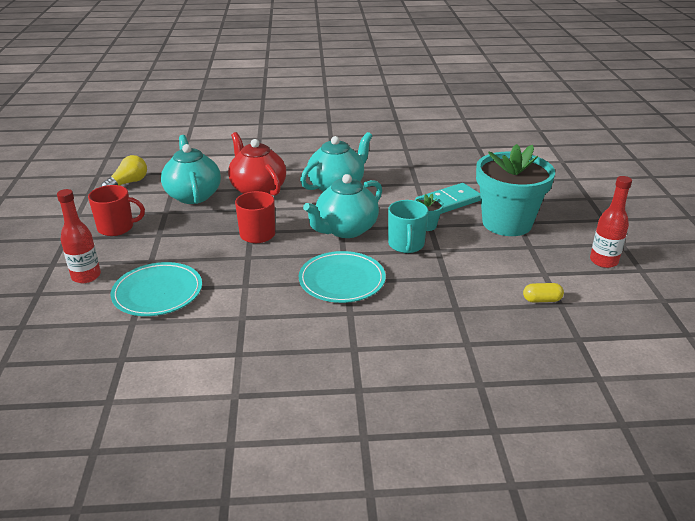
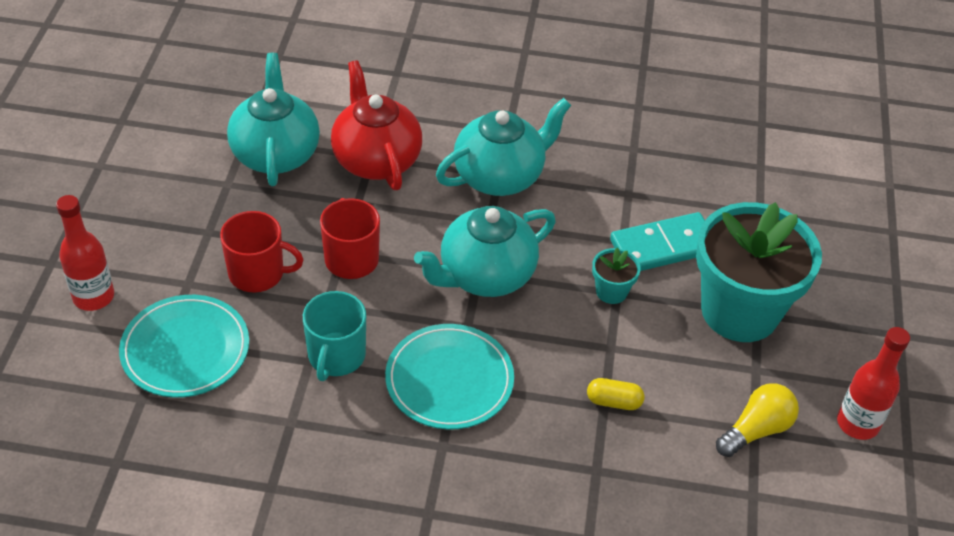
camera: 10 degrees right, 15 degrees up
red mug [88,185,145,236] -> red mug moved to [220,211,304,293]
yellow light bulb [101,155,147,187] -> yellow light bulb moved to [716,383,799,457]
turquoise mug [388,200,428,253] -> turquoise mug moved to [303,291,366,381]
yellow capsule [523,283,564,303] -> yellow capsule moved to [587,378,644,410]

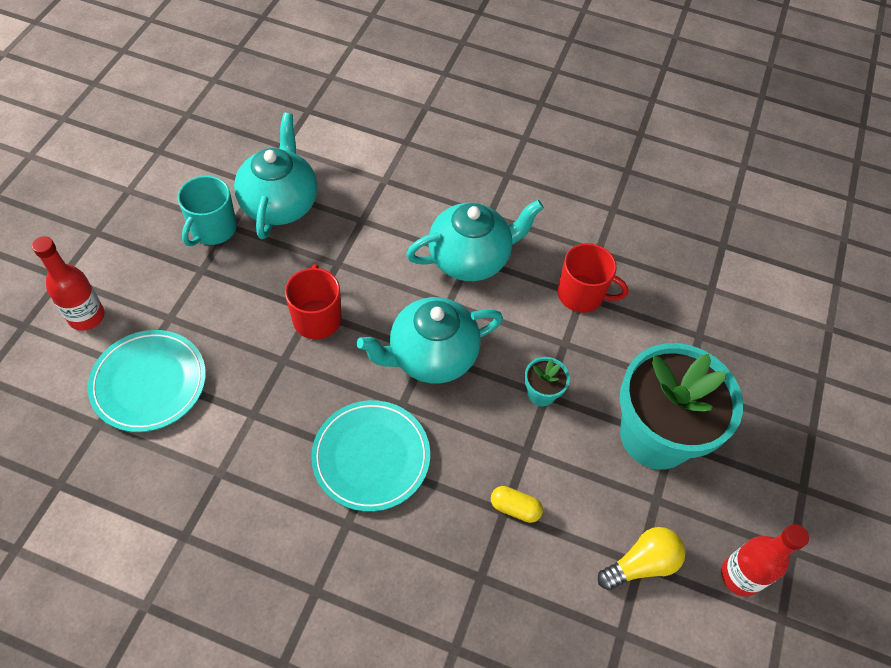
camera: 10 degrees right, 10 degrees up
red mug [220,211,304,293] -> red mug moved to [557,243,628,313]
turquoise mug [303,291,366,381] -> turquoise mug moved to [178,176,237,246]
red teapot [331,60,422,190] -> none
turquoise domino [610,212,705,271] -> none

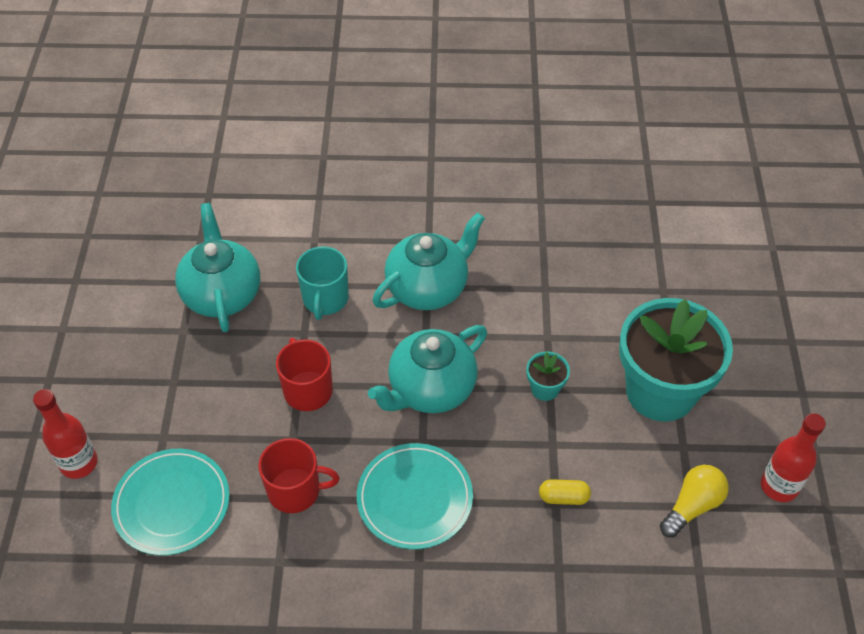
camera: 15 degrees left, 5 degrees down
turquoise mug [178,176,237,246] -> turquoise mug moved to [296,247,349,320]
red mug [557,243,628,313] -> red mug moved to [259,438,339,513]

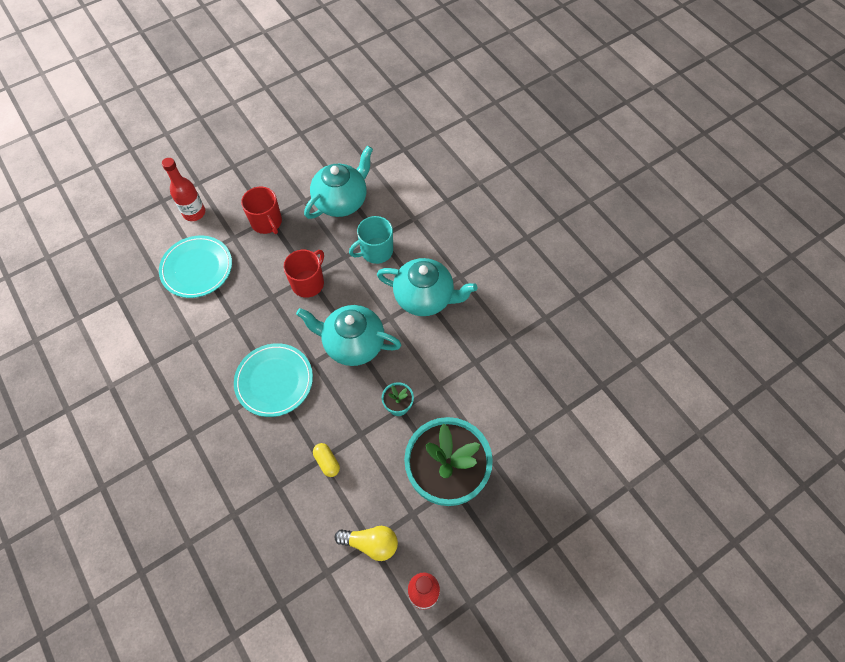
camera: 55 degrees right, 10 degrees up
red mug [259,438,339,513] -> red mug moved to [241,187,282,234]

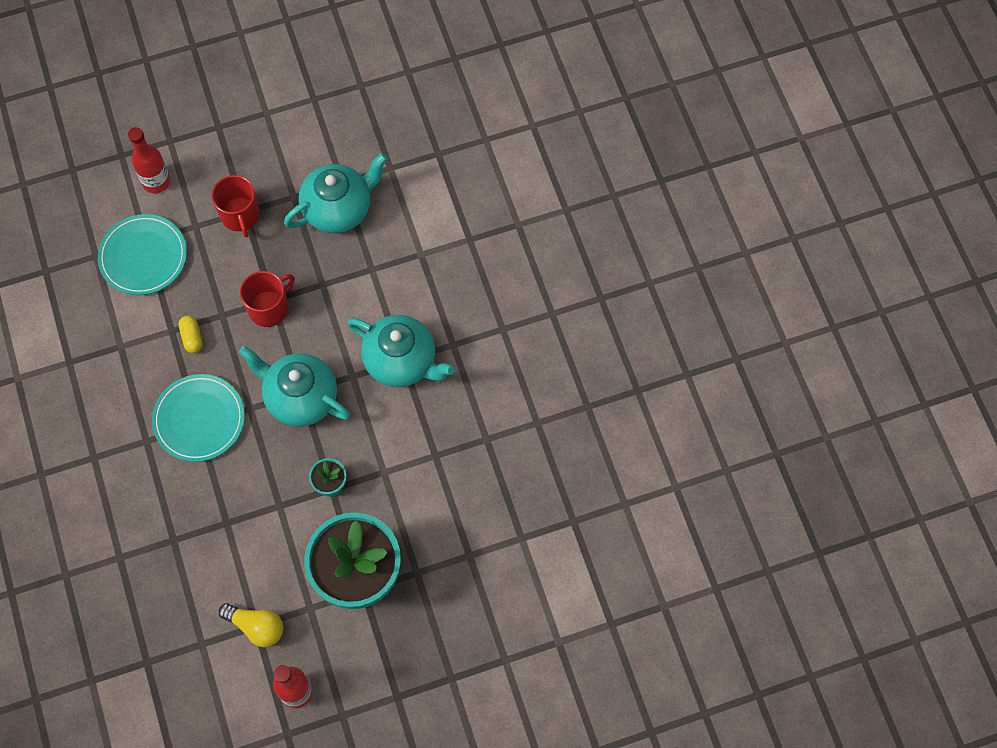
camera: 15 degrees right, 5 degrees up
yellow capsule [313,443,340,477] -> yellow capsule moved to [179,315,203,353]
turquoise mug [349,216,393,264] -> none

